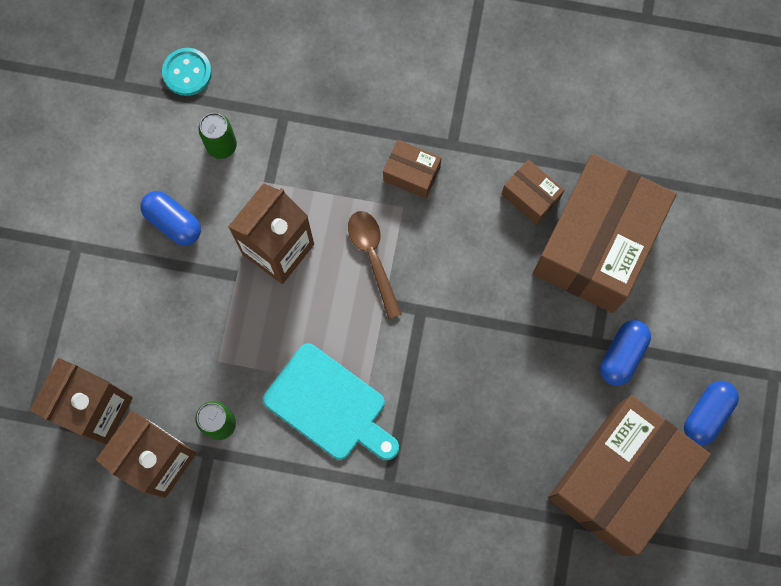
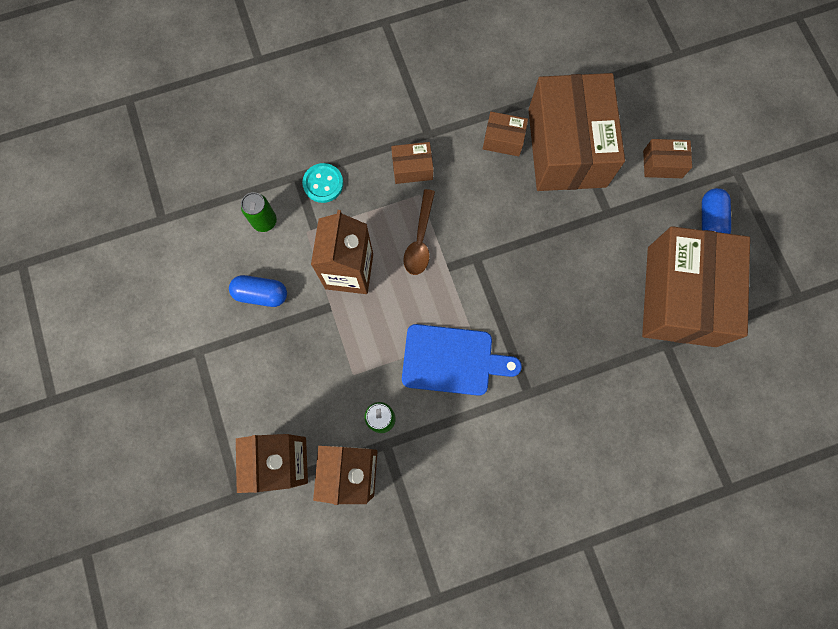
camera: 30 degrees left, 0 degrees up
turquoise button [162,48,212,96] -> turquoise button moved to [302,163,344,203]
turquoise cutting board [263,343,399,460] -> blue cutting board [402,324,522,396]
brown spoon [348,211,402,319] -> brown spoon turned 120 degrees counterclockwise [403,189,435,275]
blue capsule [600,320,651,386] -> none
none -> brown box [643,139,692,178]

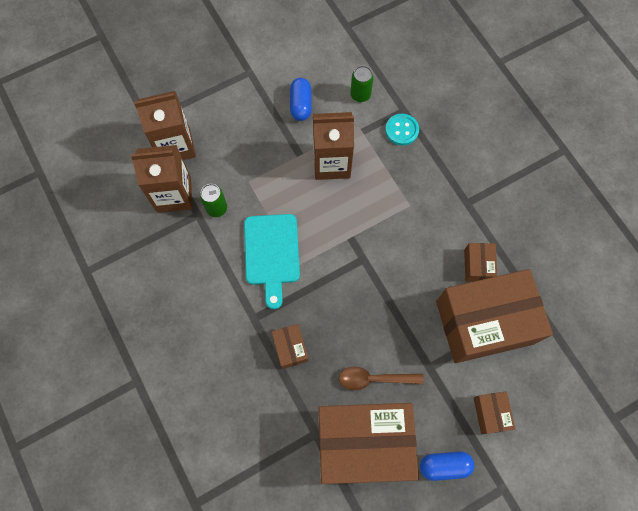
camera: 80 degrees right, 5 degrees down
brown box [391,142,433,184] -> brown box moved to [272,324,309,369]
blue cutting board [402,324,522,396] -> turquoise cutting board [244,214,300,309]
brown spoon [403,189,435,275] -> brown spoon moved to [339,366,424,390]

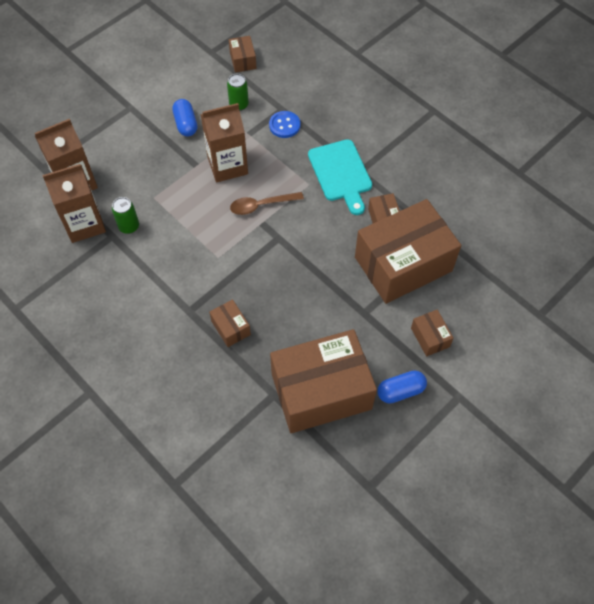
camera: 15 degrees left, 10 degrees down
turquoise cutting board [244,214,300,309] -> turquoise cutting board moved to [308,139,372,215]
brown spoon [339,366,424,390] -> brown spoon moved to [230,192,304,215]
turquoise button [385,114,419,146] -> blue button [269,111,301,138]
none -> brown box [229,36,257,73]

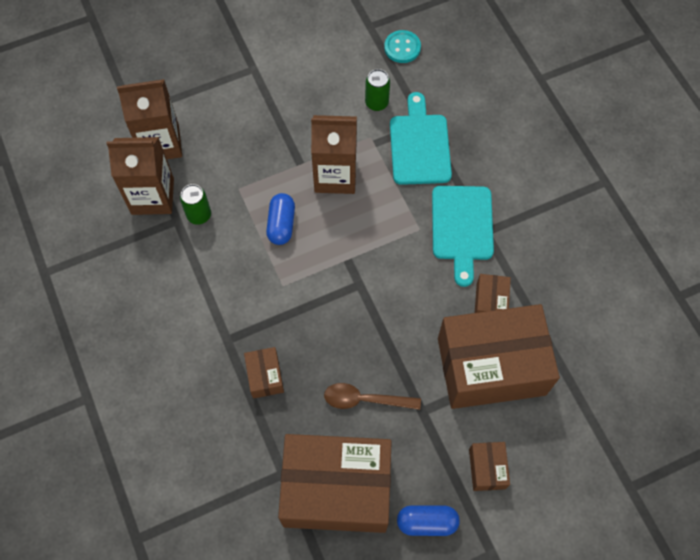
camera: 20 degrees right, 5 degrees up
blue capsule [172,99,197,136] -> blue capsule moved to [266,193,295,245]
brown box [229,36,257,73] -> turquoise button [384,30,421,63]
brown spoon [230,192,304,215] -> brown spoon moved to [324,383,421,410]
blue button [269,111,301,138] -> turquoise cutting board [390,92,452,185]

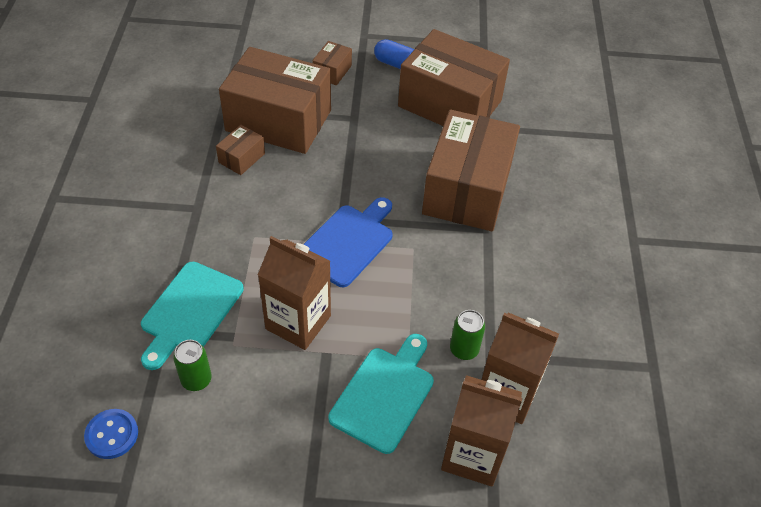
camera: 155 degrees left, 15 degrees down
brown box [244,347,284,399] -> brown box [422,110,520,231], size x2.40
blue capsule [266,193,295,245] -> none
brown spoon [324,383,421,410] -> none
turquoise button [384,30,421,63] -> blue button [84,409,138,459]
turquoise cutting board [432,186,494,287] -> turquoise cutting board moved to [328,334,434,454]
none -> blue cutting board [303,197,393,287]

